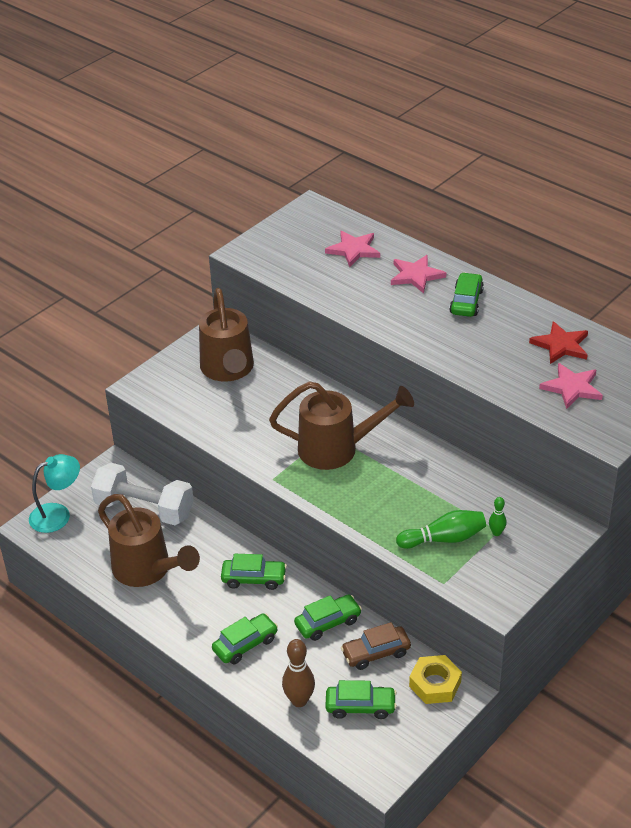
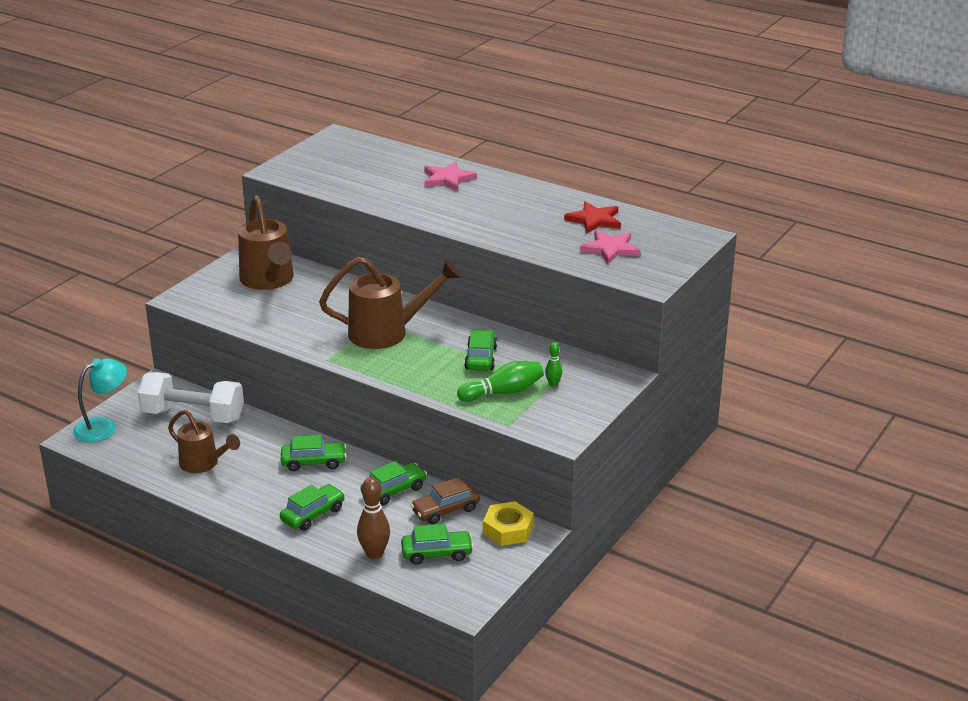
camera: 10 degrees left, 10 degrees down
brown watering can [98,494,200,587] -> brown watering can [168,410,240,473], size x0.64
pink star [325,231,380,267] -> none
green car [449,272,484,317] -> green car moved to [464,329,497,371]

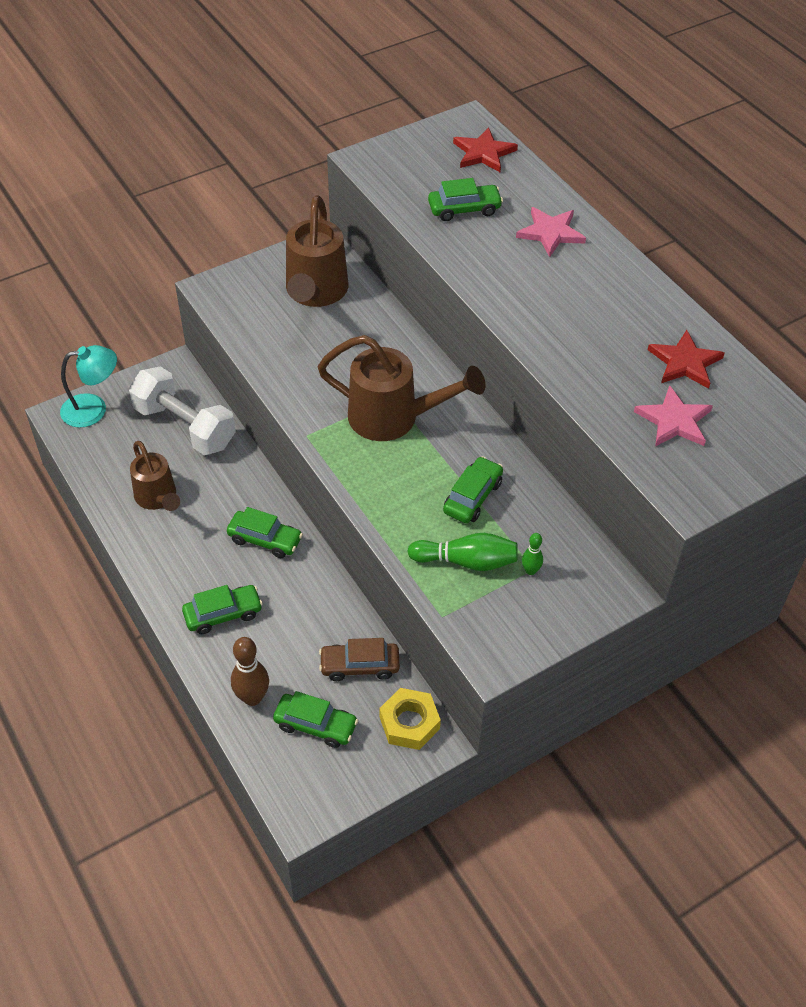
camera: 25 degrees right, 20 degrees up
green car [361,461,427,505] -> green car moved to [428,178,503,221]
none -> red star [453,127,518,172]

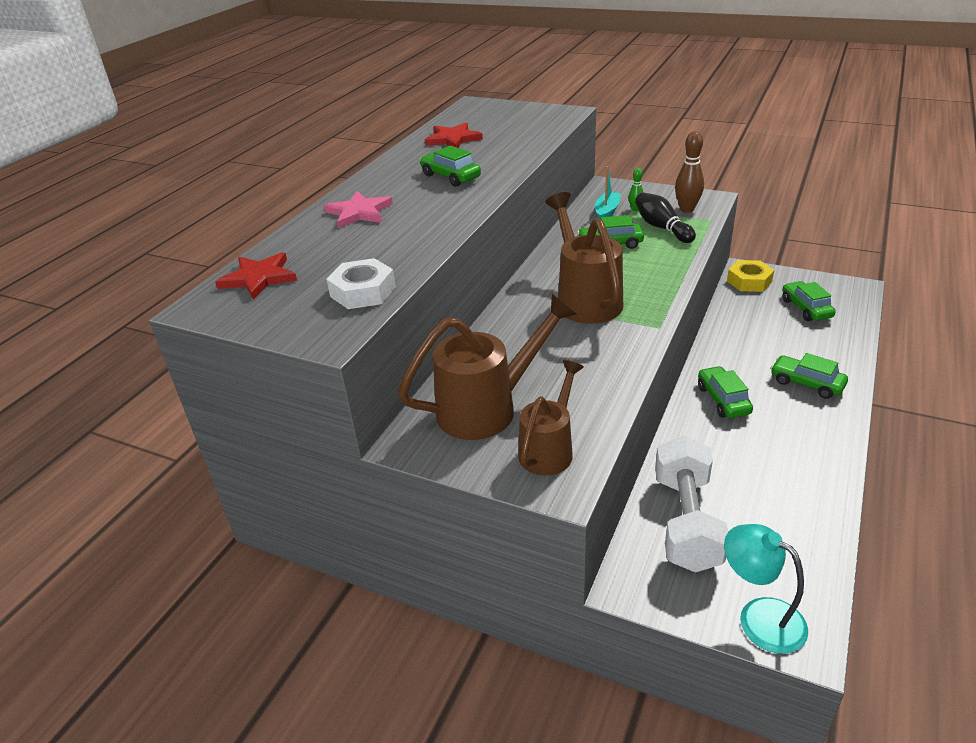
camera: 120 degrees left, 15 degrees down
brown watering can [130,441,180,511] -> brown watering can moved to [518,360,584,476]
brown bowling pin [231,637,269,706] -> brown bowling pin moved to [675,131,704,212]
brown car [319,638,400,681] -> none
green bowling pin [407,533,518,571] -> black bowling pin [635,193,696,243]
green car [428,178,503,221] -> green car moved to [420,146,481,187]
pink star [634,385,713,447] -> none
none -> white nut [326,258,396,309]
none -> turquoise boat [595,166,621,220]

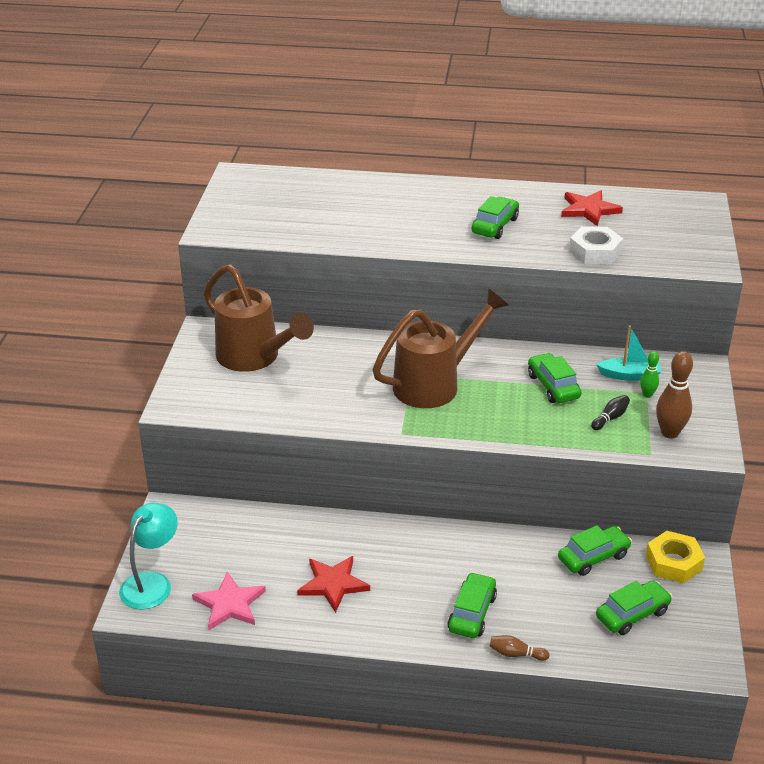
camera: 70 degrees right, 0 degrees up
red star [215,252,297,300] -> red star moved to [297,556,370,613]
pink star [324,191,393,228] -> pink star moved to [192,571,266,630]
white nut [326,258,396,309] -> white nut moved to [569,226,623,264]
brown watering can [518,360,584,476] -> none
black bowling pin [635,193,696,243] -> black bowling pin [591,395,630,430], size x0.55
white dumbbell [655,436,728,573] -> none
green car [698,366,753,418] -> green car moved to [558,525,632,576]
none -> brown bowling pin [489,635,549,661]

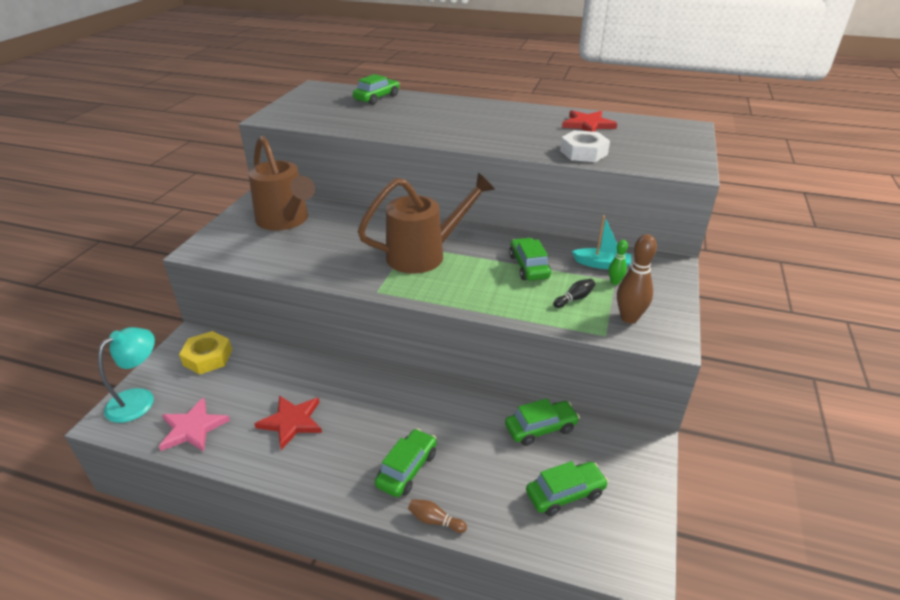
camera: 10 degrees right, 0 degrees up
green car [472,196,519,239] -> green car moved to [353,74,400,105]
yellow nut [646,531,705,584] -> yellow nut moved to [179,331,232,374]

